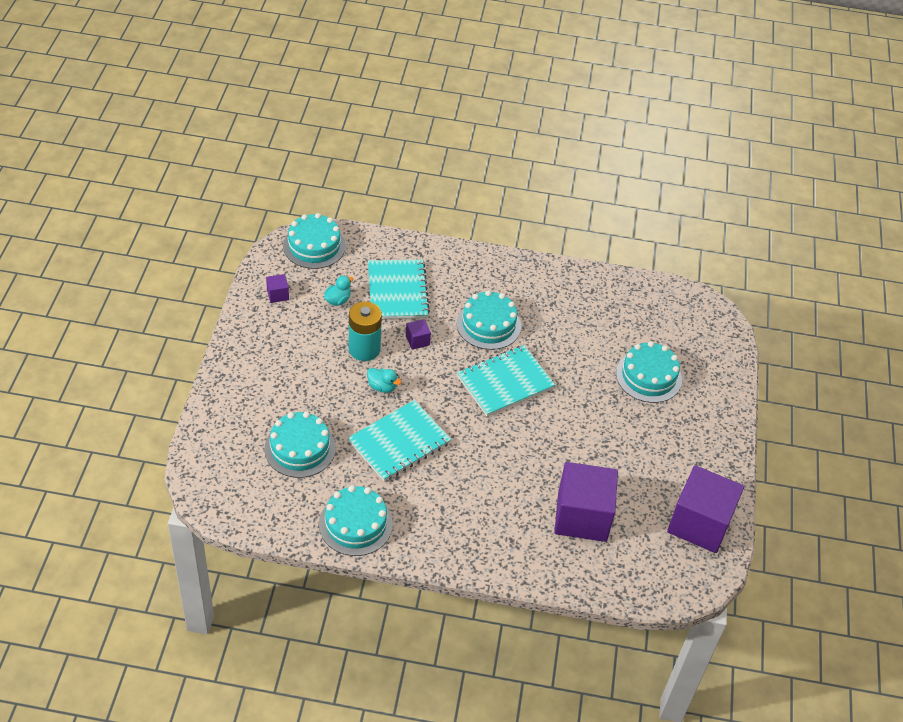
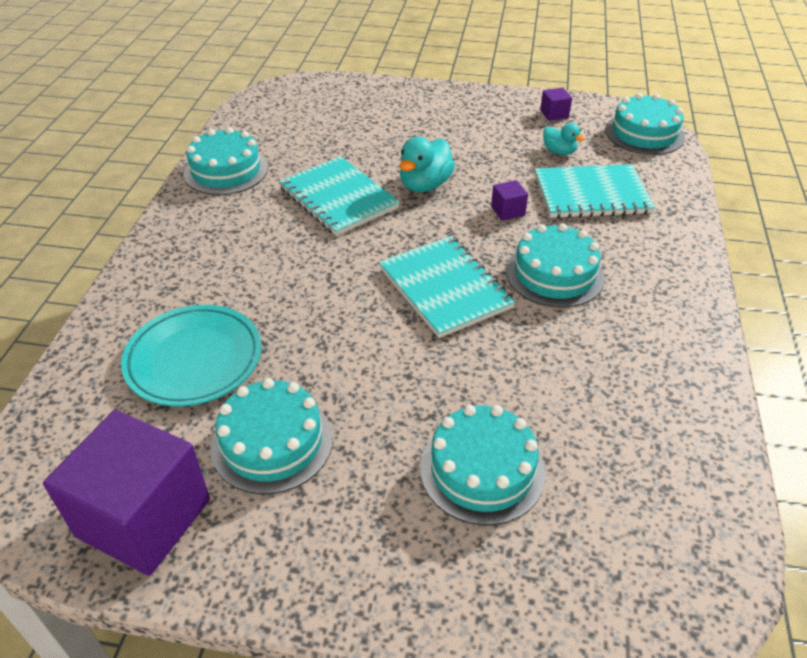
camera: 95 degrees right, 5 degrees down
turquoise cake [264,412,336,478] -> turquoise cake moved to [211,378,333,494]
turquoise battery [349,301,382,361] -> none
turquoise duck [367,368,401,393] -> turquoise duck [399,137,455,192], size x1.63
purple cube [554,462,618,542] -> turquoise plate [121,305,262,406]

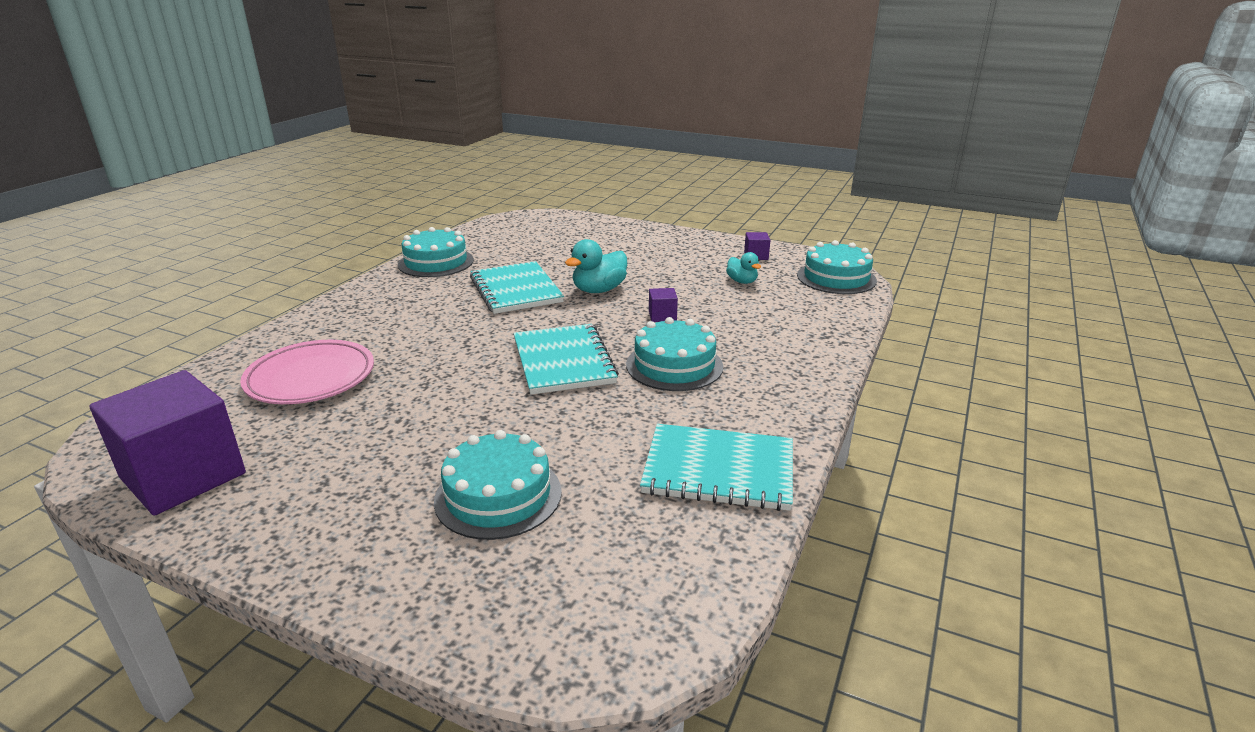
camera: 15 degrees right, 15 degrees down
turquoise plate [121,305,262,406] -> pink plate [240,340,374,404]
turquoise cake [211,378,333,494] -> none
turquoise notebook [535,164,655,218] -> turquoise notebook moved to [640,424,793,511]

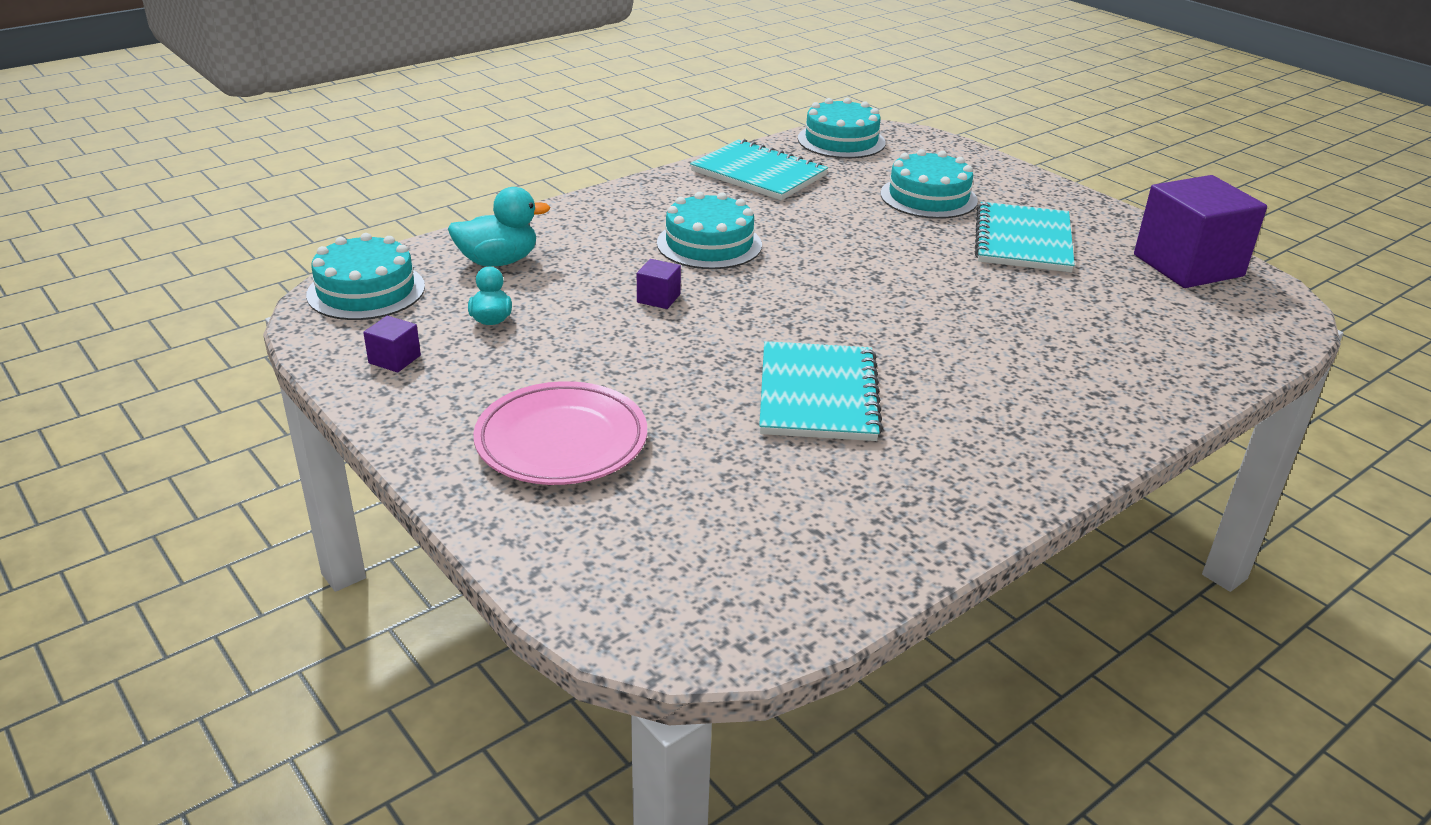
camera: 155 degrees left, 5 degrees up
pink plate [240,340,374,404] -> pink plate moved to [473,381,647,485]
turquoise cake [398,227,474,277] -> turquoise cake moved to [798,98,886,158]
turquoise notebook [514,324,619,395] -> turquoise notebook moved to [975,202,1075,272]
turquoise duck [565,239,627,293] -> turquoise duck moved to [448,187,550,267]

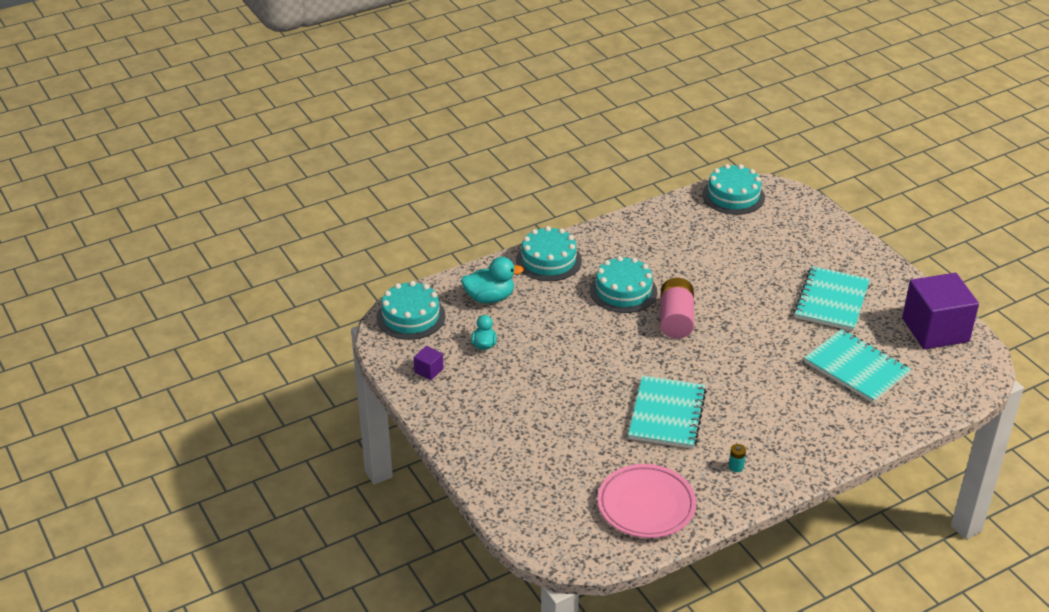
camera: 10 degrees right, 5 degrees up
pink plate [473,381,647,485] -> pink plate moved to [597,464,696,538]
purple cube [637,259,681,309] -> none
turquoise notebook [690,139,828,200] -> turquoise notebook moved to [804,329,911,403]
turquoise cake [880,149,978,219] -> turquoise cake moved to [516,226,582,281]
none -> pink battery [660,278,694,339]
none -> turquoise battery [729,444,746,472]

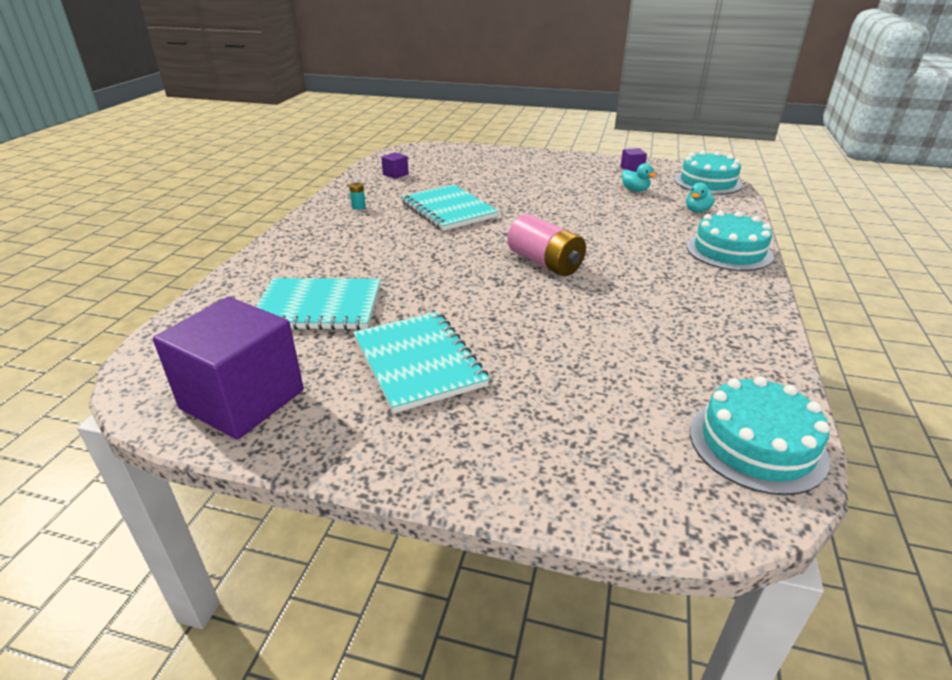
camera: 135 degrees right, 5 degrees down
turquoise duck [461,257,524,303] -> turquoise duck [686,183,715,212], size x0.61
turquoise cake [590,256,657,313] -> none
pink plate [597,464,696,538] -> purple cube [381,152,409,179]

